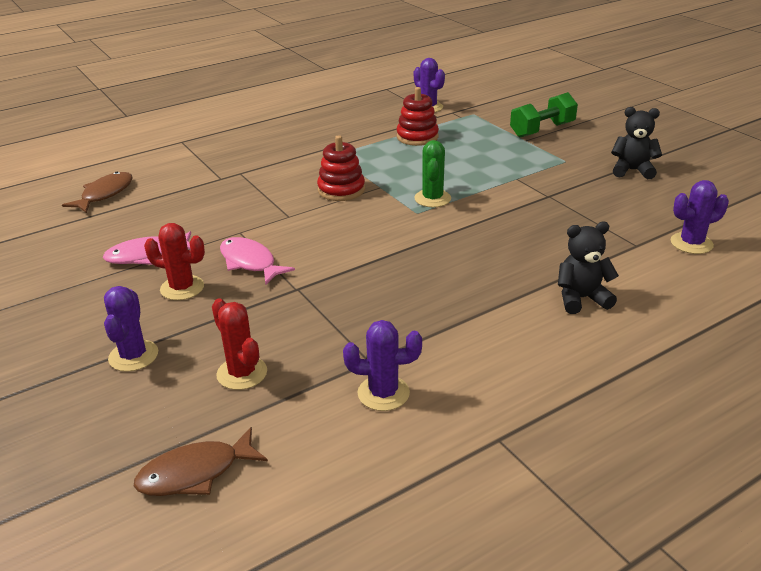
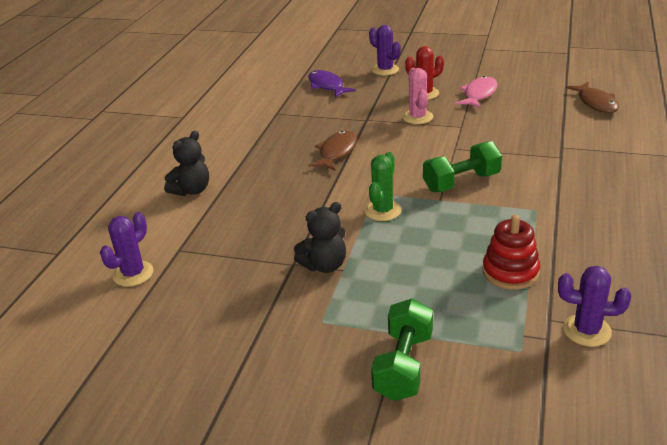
camera: 140 degrees right, 0 degrees up
brown fish [134,427,268,496] -> brown fish moved to [308,131,357,171]
red cactus [212,299,267,390] -> purple fish [308,70,356,97]
pink fish [220,237,295,285] -> pink cactus [402,68,433,124]
red stacking toy [317,135,365,201] -> green dumbbell [423,141,502,192]
purple cactus [343,320,422,411] -> none
green cactus [414,140,451,207] -> green cactus turned 60 degrees clockwise [364,152,402,221]
black teddy bear [611,107,662,179] -> black teddy bear moved to [294,202,346,273]

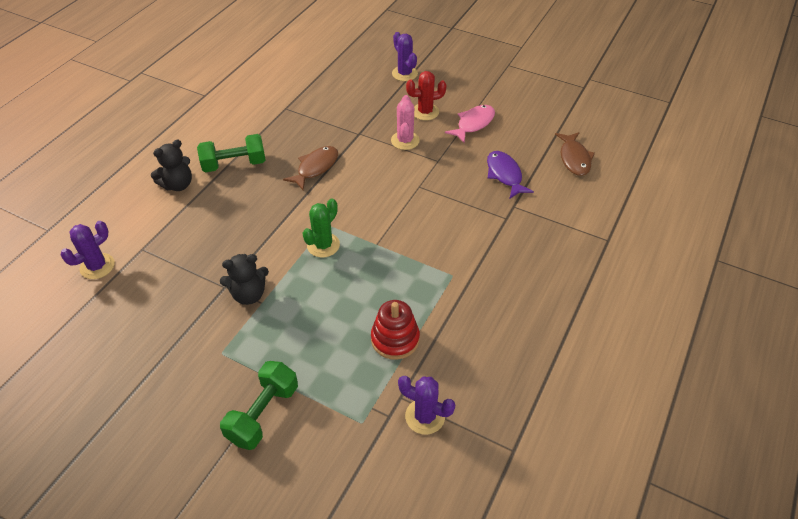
camera: 10 degrees right, 15 degrees up
purple fish [308,70,356,97] -> purple fish moved to [487,151,534,199]
green dumbbell [423,141,502,192] -> green dumbbell moved to [197,134,266,172]

